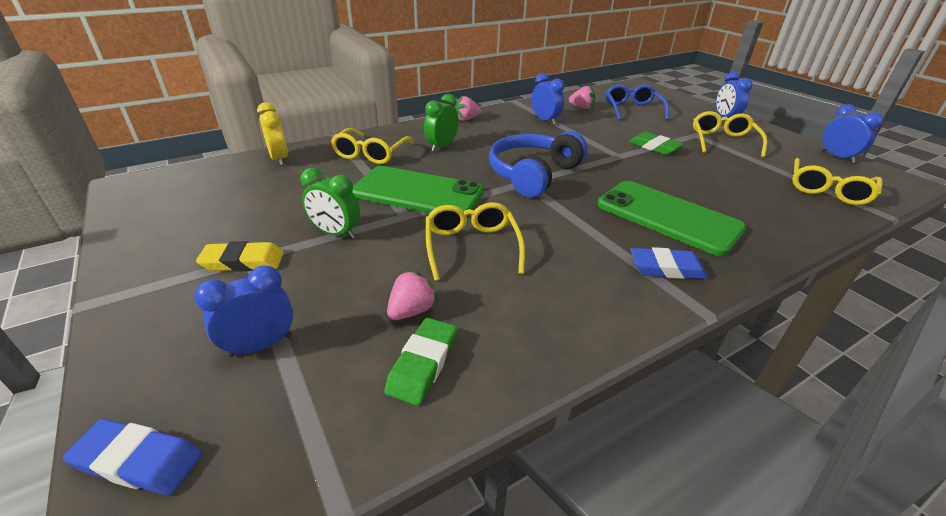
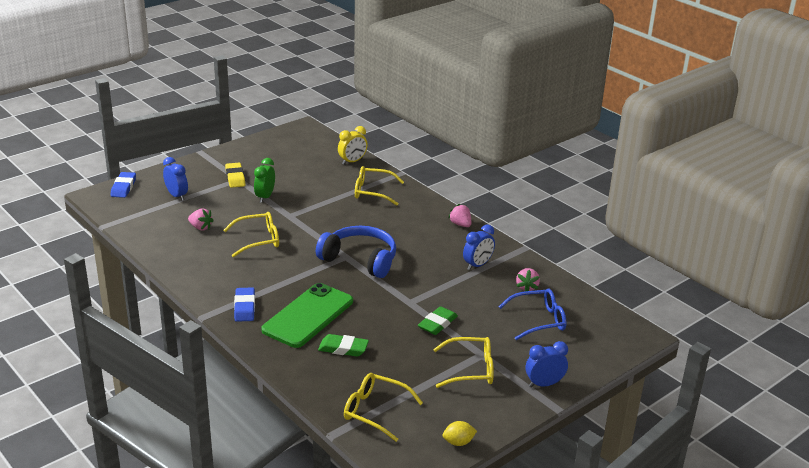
camera: 80 degrees right, 5 degrees down
green phone [352,166,484,217] -> none
green eraser [384,318,457,406] -> green eraser moved to [318,334,369,357]
green clock [424,94,459,152] -> none
blue clock [822,104,883,163] -> yellow lemon [443,421,477,446]

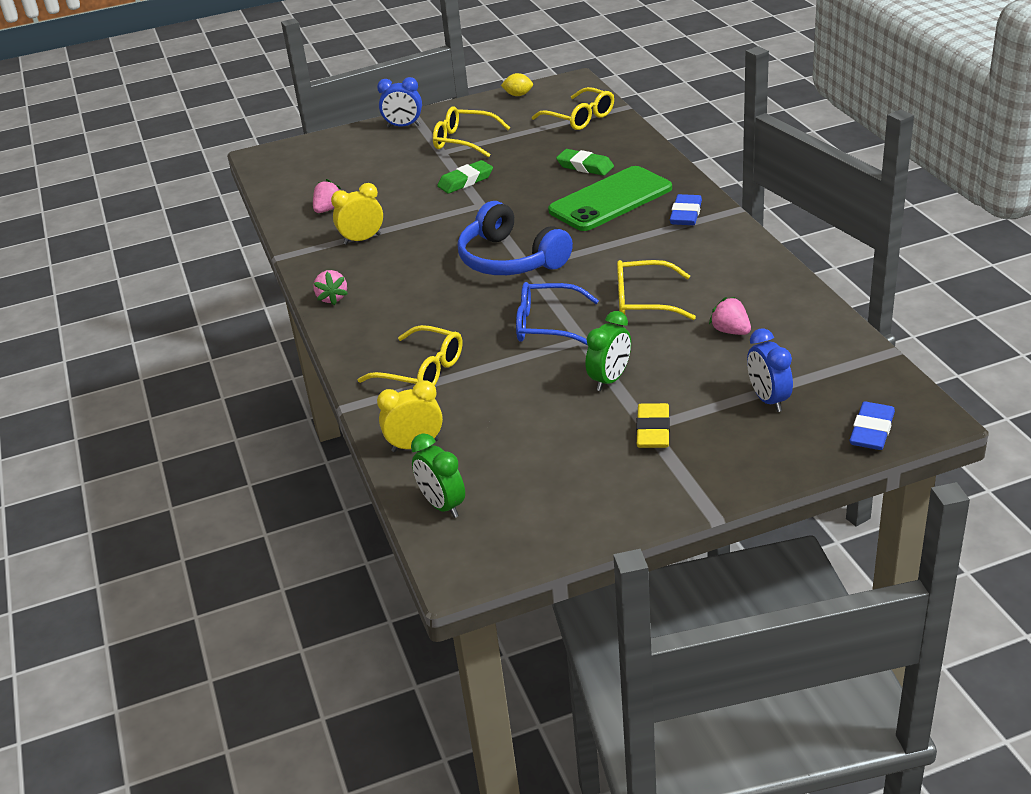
camera: 155 degrees left, 5 degrees up
blue clock [463,224,495,270] -> yellow clock [331,183,383,245]
blue glasses [498,288,567,340] -> blue glasses moved to [516,282,599,345]
none -> green clock [411,433,465,518]

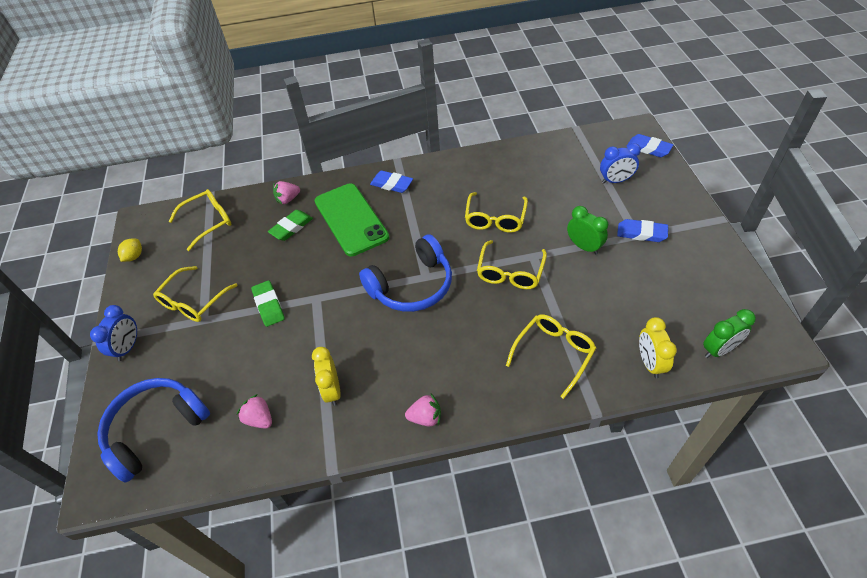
camera: 80 degrees left, 15 degrees up
blue glasses [516,282,599,345] -> yellow glasses [477,240,547,289]
yellow eraser [636,403,670,448] -> blue eraser [617,219,668,242]
pink strawberry [709,297,751,335] -> pink strawberry moved to [273,181,300,204]
none -> blue headphones [97,378,210,483]

